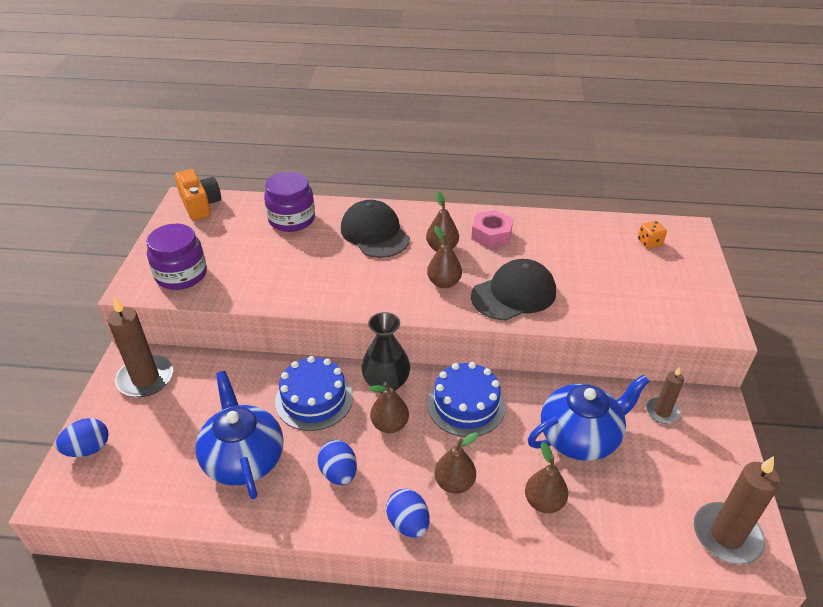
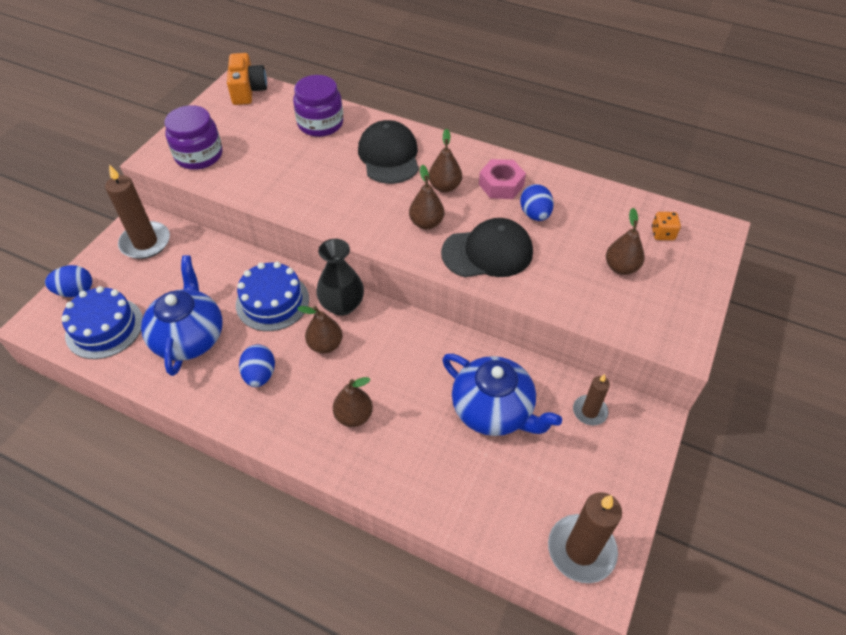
camera: 20 degrees right, 10 degrees up
blue egg [386,489,430,538] -> blue egg moved to [520,184,554,221]
blue cake [427,362,505,437] -> blue cake moved to [61,286,143,359]
brown pear [525,442,568,513] -> brown pear moved to [606,208,644,275]
blue teapot [528,375,650,461] -> blue teapot turned 45 degrees clockwise [442,354,562,436]

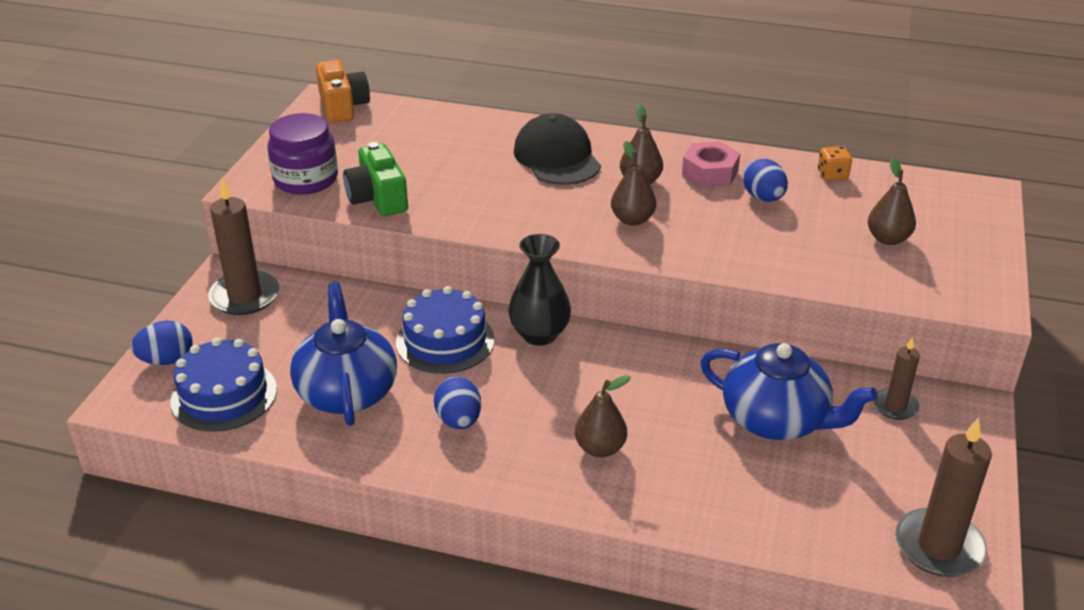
camera: 10 degrees left, 15 degrees down
purple jar [293,75,343,137] -> none
brown pear [297,306,343,354] -> none
black cap [441,218,533,277] -> none
orange dice [652,212,681,240] -> orange dice moved to [818,146,852,181]
none -> green camera [343,142,408,216]

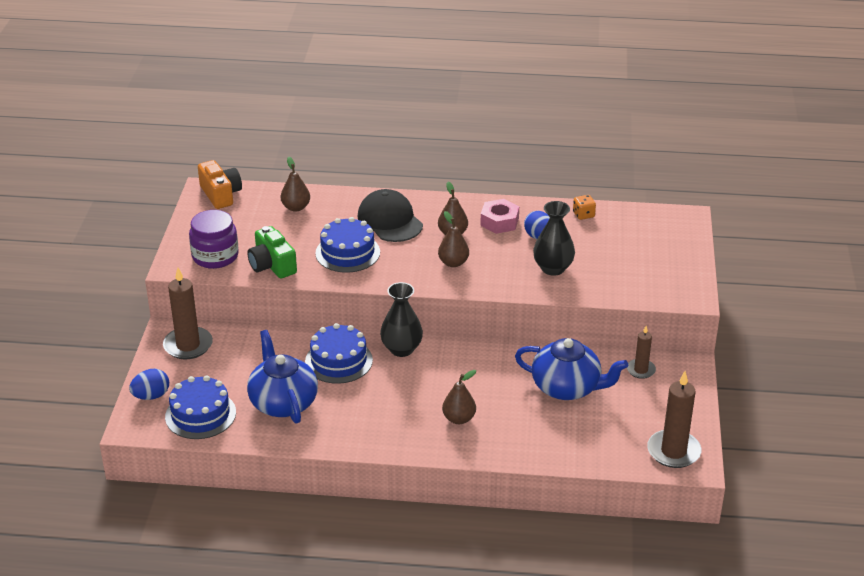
camera: 10 degrees left, 0 degrees up
blue egg [434,376,481,429] -> none
brown pear [868,158,916,245] -> brown pear moved to [281,157,310,212]
none -> blue cake [315,217,380,273]
none -> black vase [533,201,575,276]

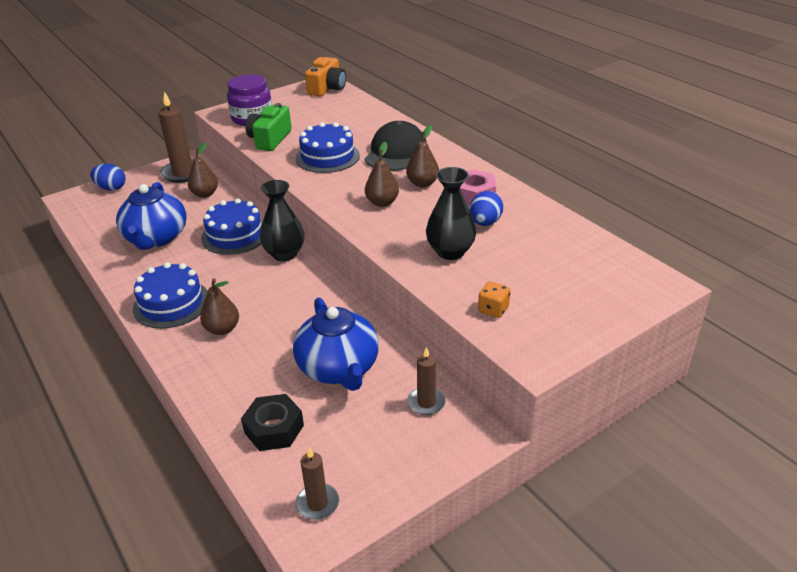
camera: 50 degrees right, 0 degrees up
blue cake [165,375,236,439] -> blue cake moved to [133,262,208,329]
blue teapot [247,330,318,424] -> blue teapot turned 150 degrees clockwise [116,182,187,250]
brown pear [281,157,310,212] -> brown pear moved to [188,142,218,198]
orange dice [573,195,596,220] -> orange dice moved to [478,281,510,318]
brown candle [647,371,701,468] -> brown candle [296,447,339,520], size x0.58
none -> black nut [241,394,304,451]

